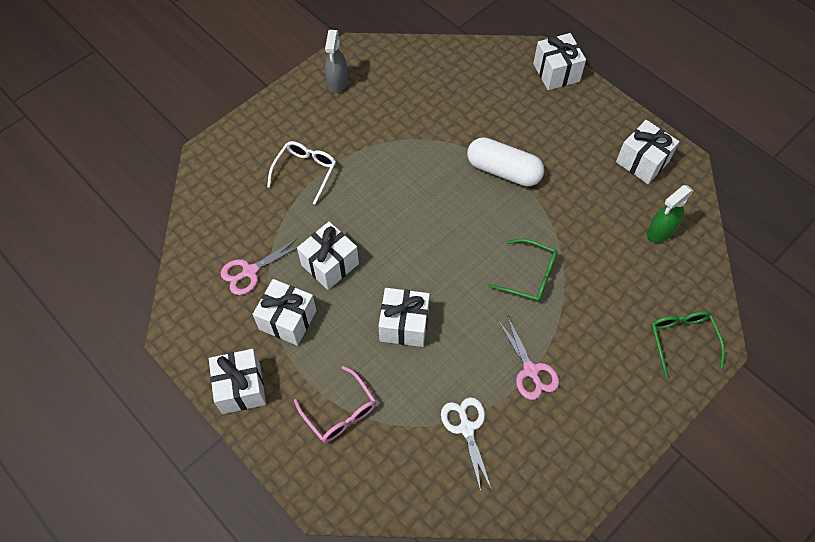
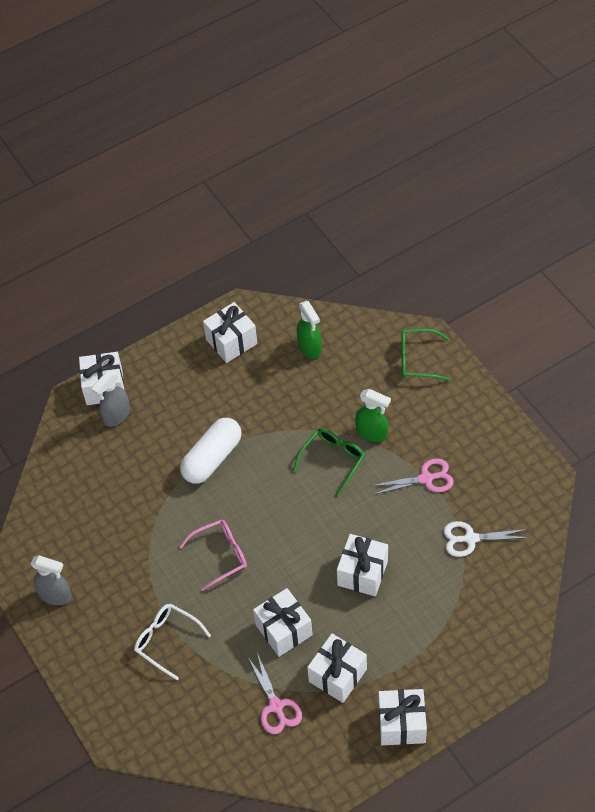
camera: 75 degrees left, 5 degrees down
pink glasses [294,366,376,442] -> pink glasses moved to [179,520,247,591]
none -> grey spray bottle [91,371,130,427]
none -> green spray bottle [355,389,391,442]

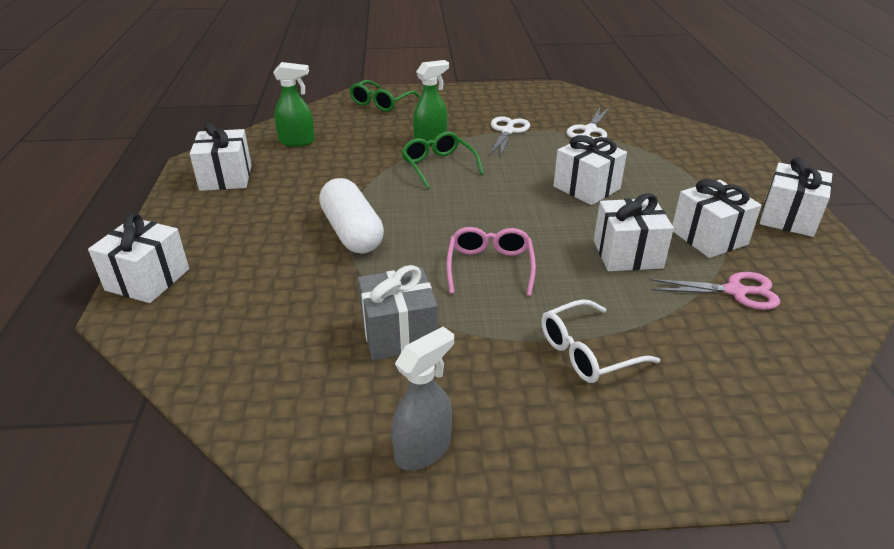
camera: 65 degrees left, 20 degrees down
grey spray bottle [91,371,130,427] -> none
pink scissors [371,458,454,495] -> white scissors [490,116,530,157]
none -> grey gift [358,265,438,360]

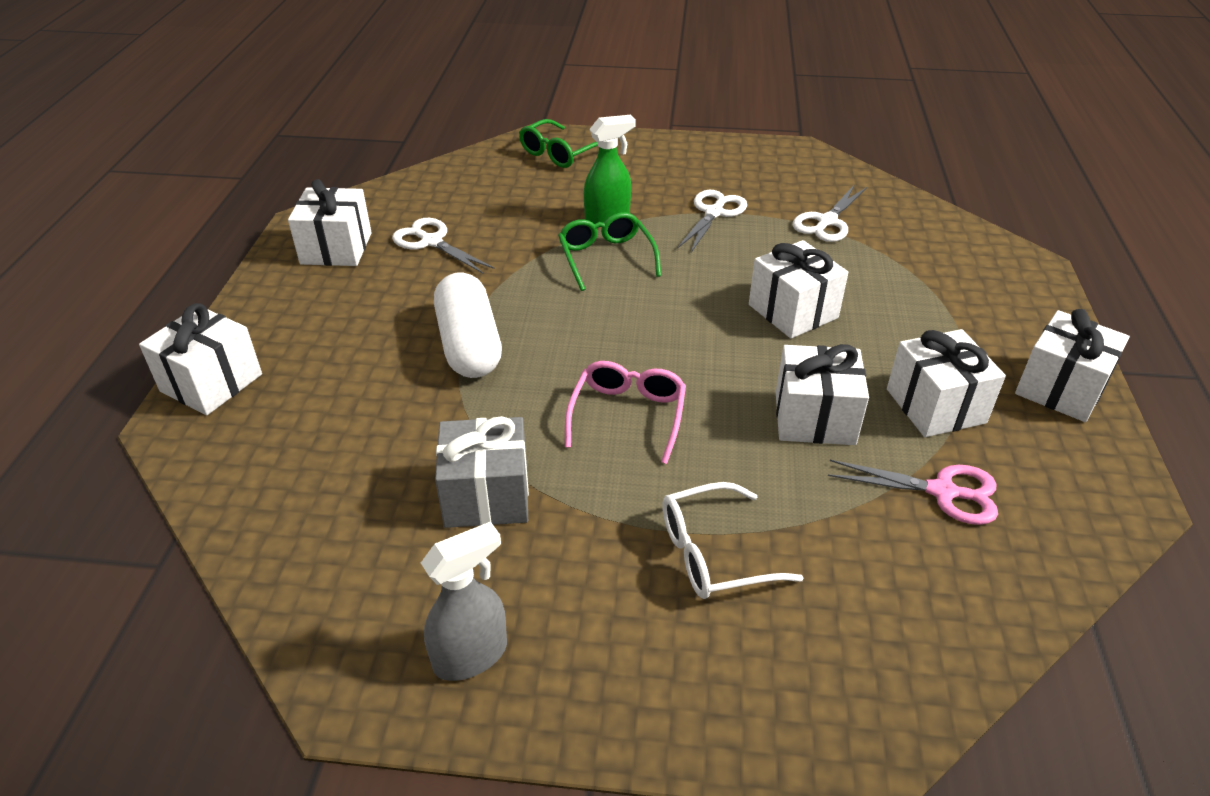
camera: 10 degrees right, 5 degrees up
green spray bottle [273,62,315,147] -> none
none -> white scissors [392,218,494,273]

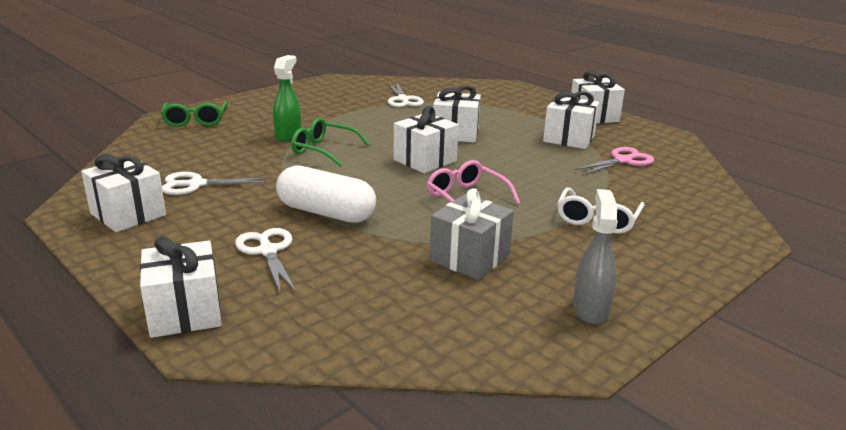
camera: 50 degrees left, 15 degrees down
white scissors [677,190,747,252] -> white scissors moved to [235,228,296,292]
white gift [776,344,869,445] -> white gift moved to [394,106,459,173]

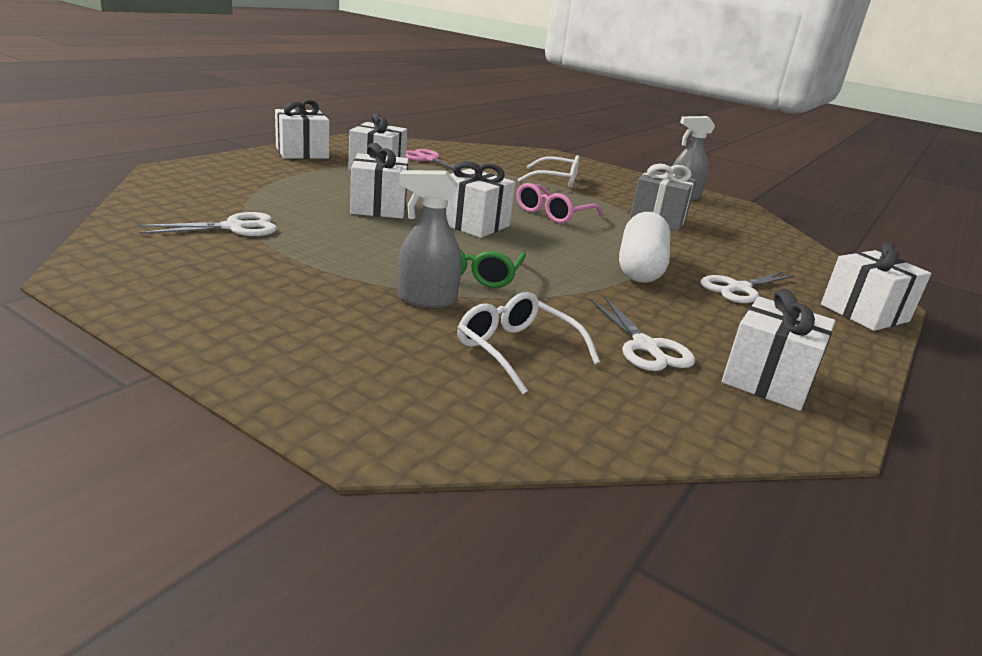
camera: 105 degrees left, 0 degrees up
green glasses [161,101,228,127] -> none
green spray bottle [273,55,301,142] -> grey spray bottle [398,170,462,308]
none -> white glasses [457,292,600,395]

